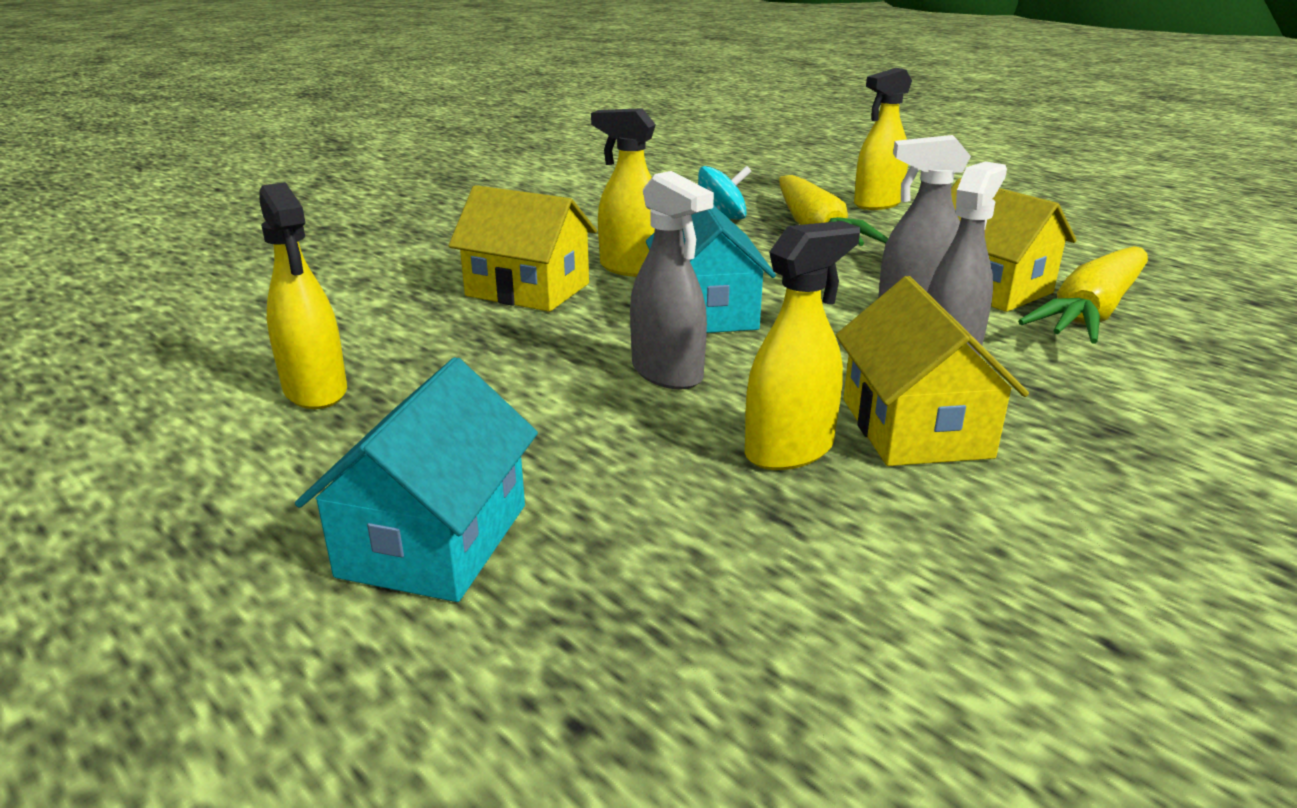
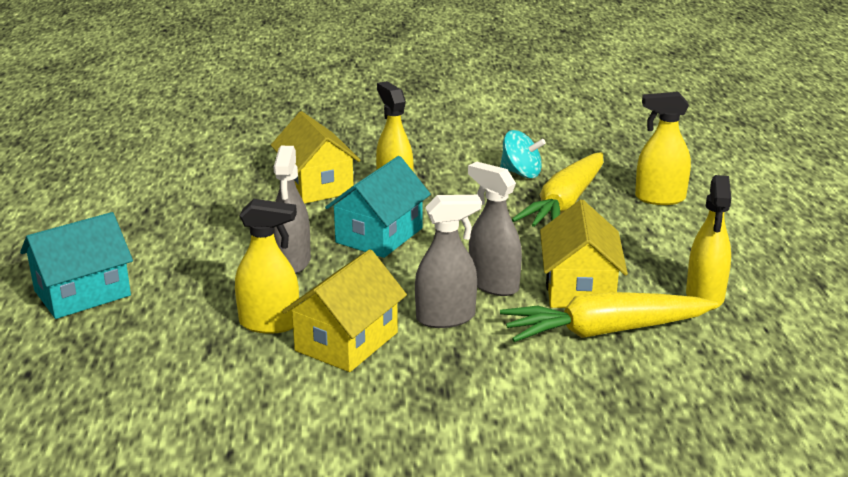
camera: 40 degrees right, 0 degrees up
yellow spray bottle [259,182,347,409] -> yellow spray bottle moved to [686,175,731,310]

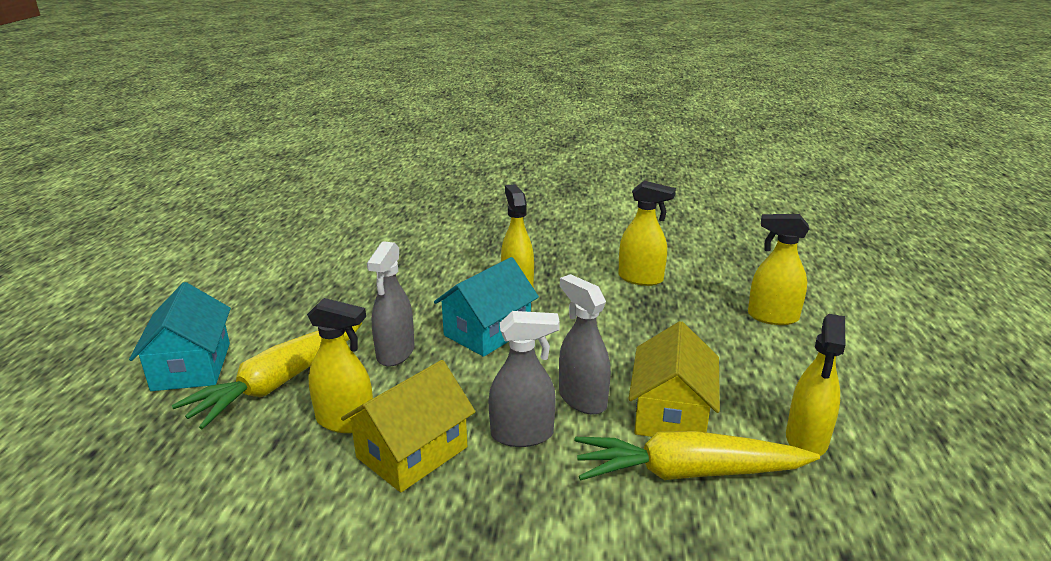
camera: 10 degrees right, 0 degrees up
turquoise house [20,212,133,319] -> turquoise house turned 75 degrees counterclockwise [129,282,231,391]
yellow house [271,111,360,204] -> none
turquoise spinning top [500,130,546,178] -> yellow spray bottle [618,181,676,286]
yellow carrot [512,152,603,227] -> yellow carrot moved to [172,322,362,430]

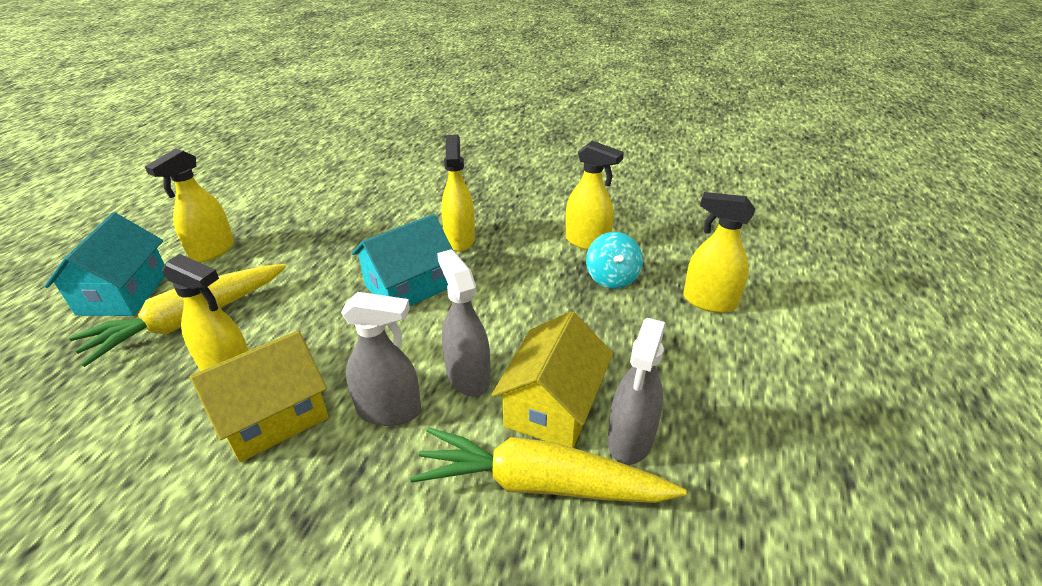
camera: 10 degrees right, 10 degrees up
grey spray bottle [367,241,415,367] -> grey spray bottle moved to [608,318,666,465]
yellow spray bottle [786,314,845,456] -> yellow spray bottle moved to [145,149,234,262]
none -> turquoise spinning top [586,232,643,289]

